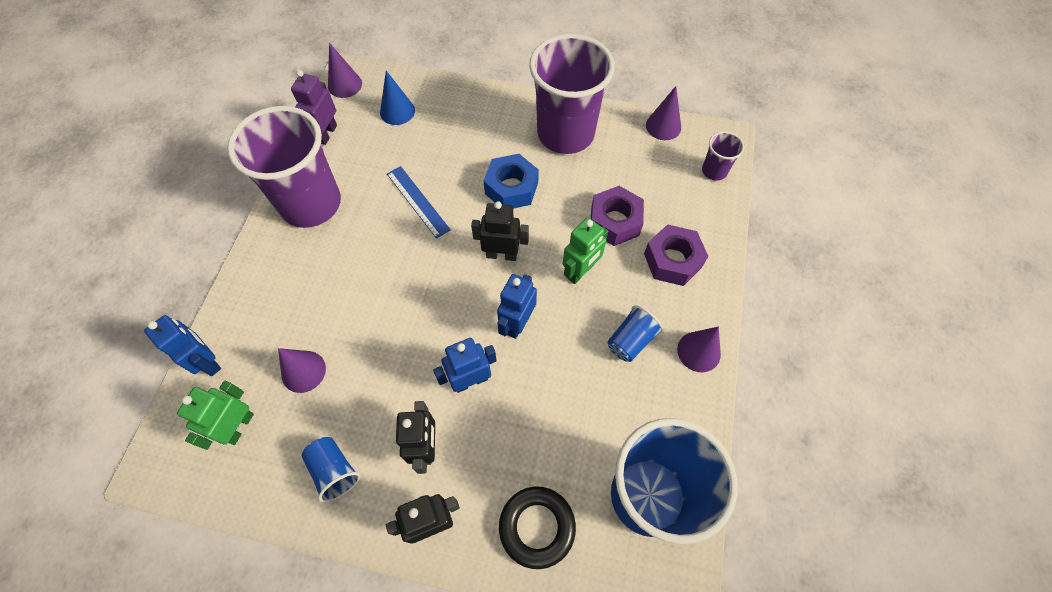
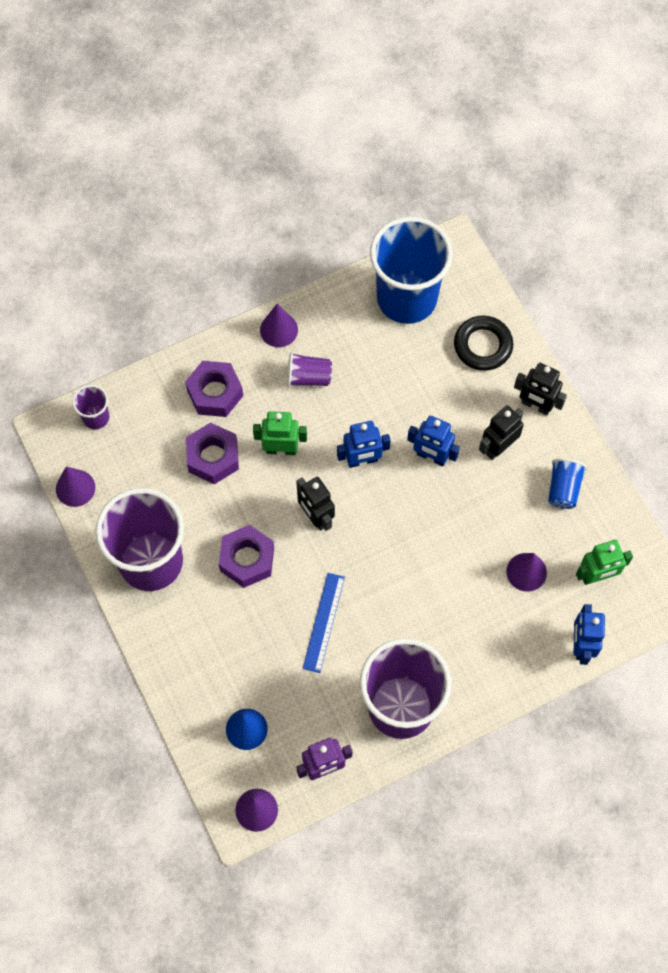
camera: 130 degrees left, 5 degrees up
blue nut [484,154,539,209] -> purple nut [219,525,274,588]
blue cup [608,305,663,362] -> purple cup [287,352,332,387]

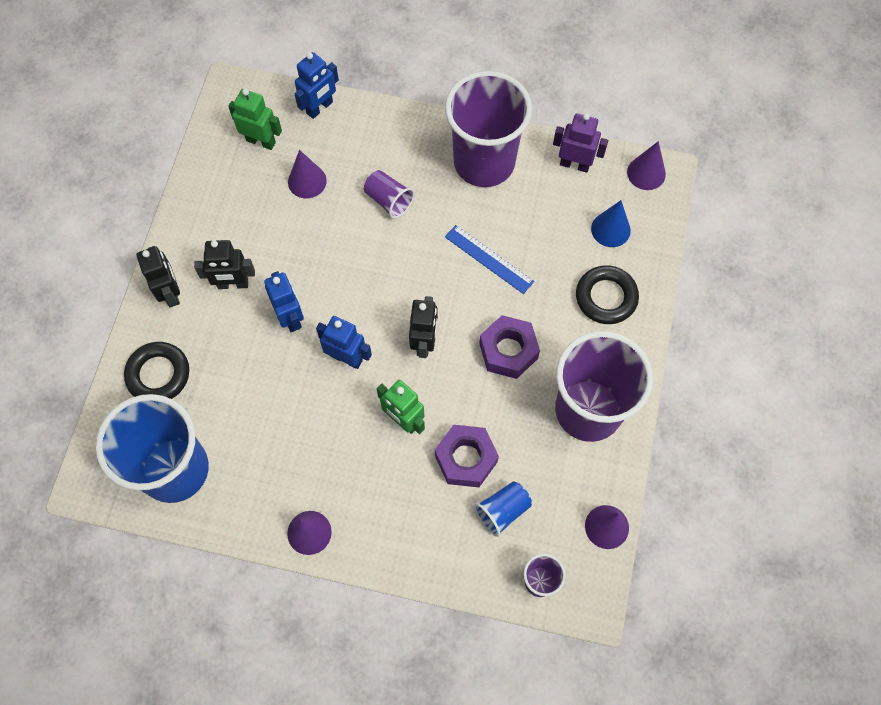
camera: 140 degrees left, 0 degrees up
purple nut [185,361,243,417] -> none
purple cup [287,352,332,387] -> purple cup moved to [364,170,415,219]
blue ruler [303,573,345,673] -> blue ruler turned 75 degrees clockwise [445,225,534,294]
blue cup [548,458,587,509] -> blue cup moved to [474,481,532,537]
none -> black ring [576,265,639,324]

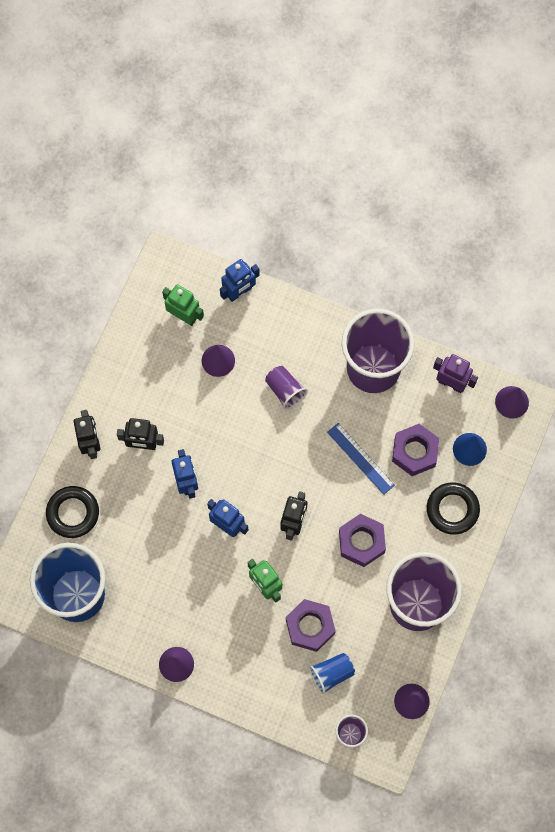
camera: 10 degrees right, 5 degrees up
none -> purple nut [392,424,439,476]

